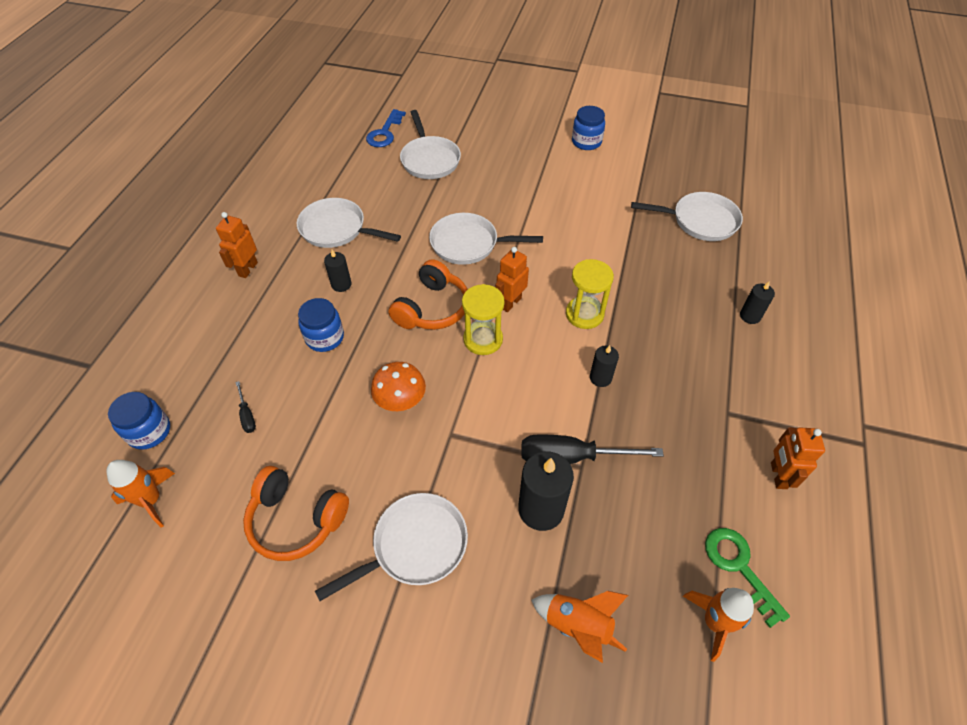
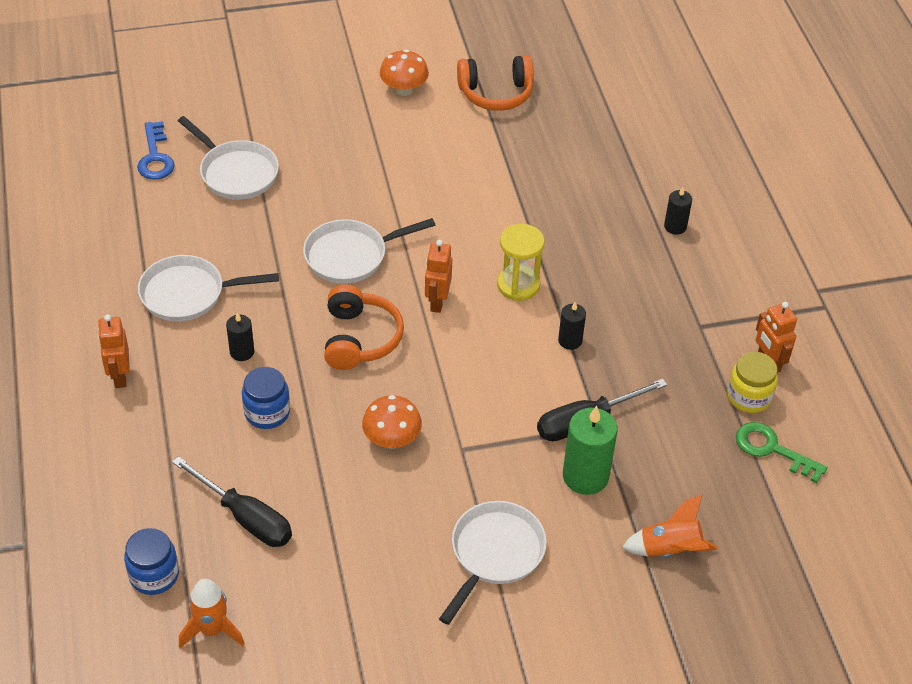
camera: 30 degrees left, 5 degrees down
black screwdriver [235,381,256,433] -> black screwdriver [172,456,292,547], size x2.12
orange headphones [243,466,349,561] -> orange headphones moved to [457,55,534,111]
yellow hourglass [462,284,505,355] -> none
black candle [518,451,574,531] -> green candle [563,406,617,495]
blue jar [572,106,605,150] -> orange mushroom [380,50,429,96]
white pan [631,192,743,241] -> none
orange rocket [683,588,754,662] -> none
none -> yellow jar [727,352,778,413]

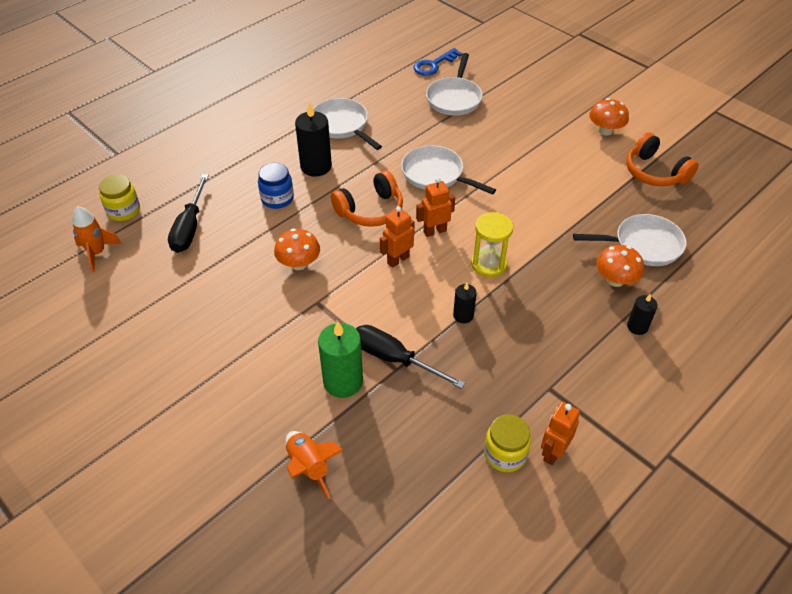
camera: 60 degrees right, 0 degrees up
orange robot [98,314,130,388] -> orange robot moved to [380,206,415,268]
blue jar [124,528,179,595] -> yellow jar [99,175,140,221]
black candle [226,312,254,361] -> black candle [295,102,332,177], size x1.80
white pan [439,501,547,625] -> white pan moved to [573,214,686,266]
green key [736,422,828,483] -> none
none -> orange mushroom [596,245,644,287]

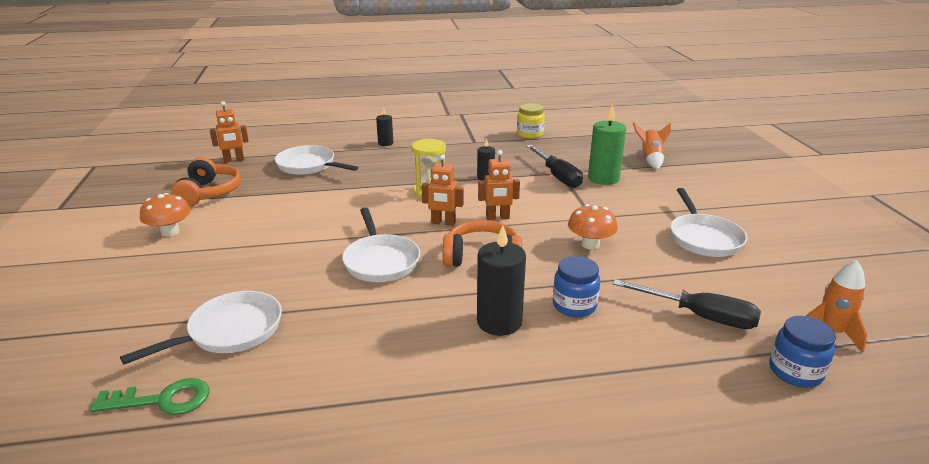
camera: 145 degrees left, 20 degrees down
yellow jar [99,175,140,221] -> blue jar [769,316,836,387]
black screwdriver [168,174,209,253] -> black screwdriver turned 75 degrees clockwise [613,279,761,329]
white pan [313,98,382,150] -> white pan moved to [670,188,747,257]
blue key [413,48,463,76] -> green key [90,378,209,415]
orange robot [541,402,580,465] -> orange robot moved to [210,101,249,163]
orange mushroom [596,245,644,287] -> none

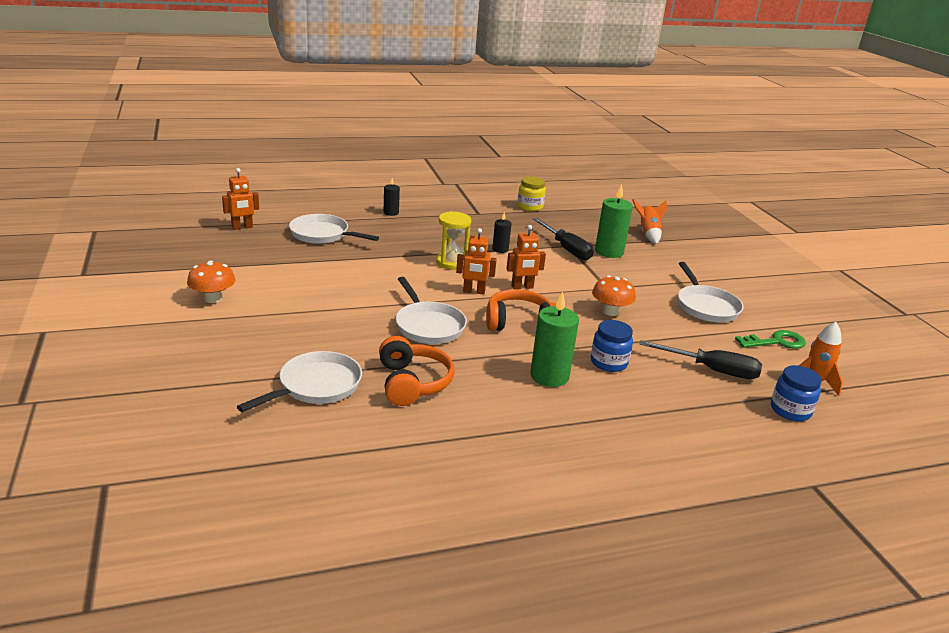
camera: 10 degrees left, 0 degrees up
green key [90,378,209,415] -> green key moved to [735,330,806,349]
orange headphones [171,157,241,207] -> orange headphones moved to [379,336,454,406]
black candle [477,225,526,336] -> green candle [530,291,579,387]

